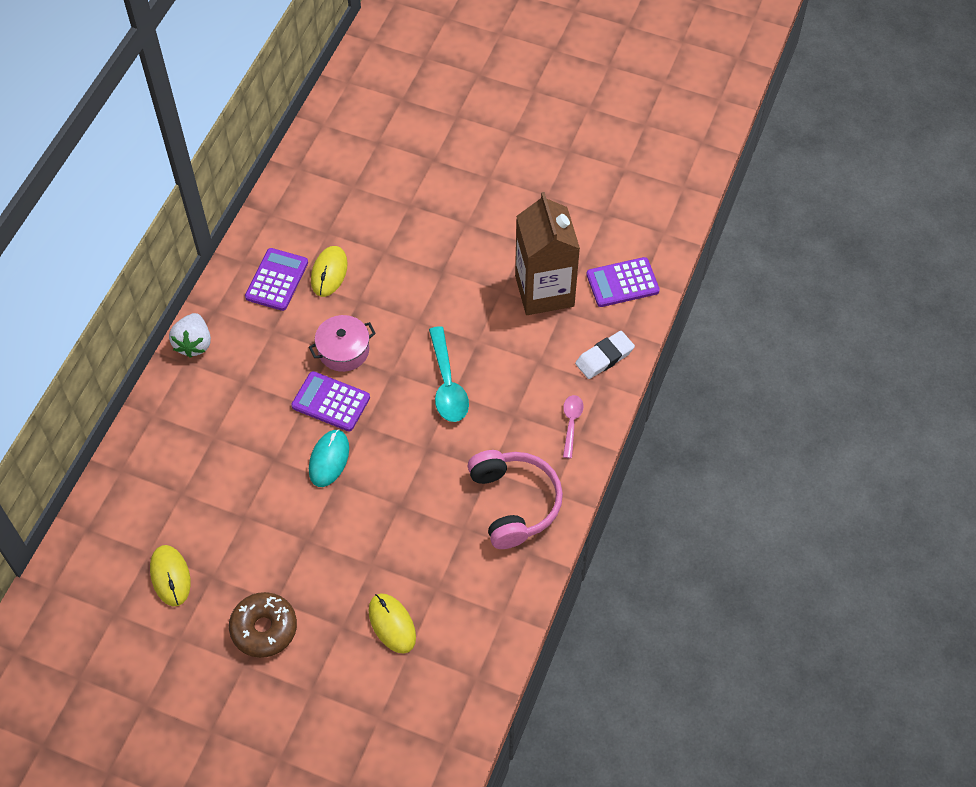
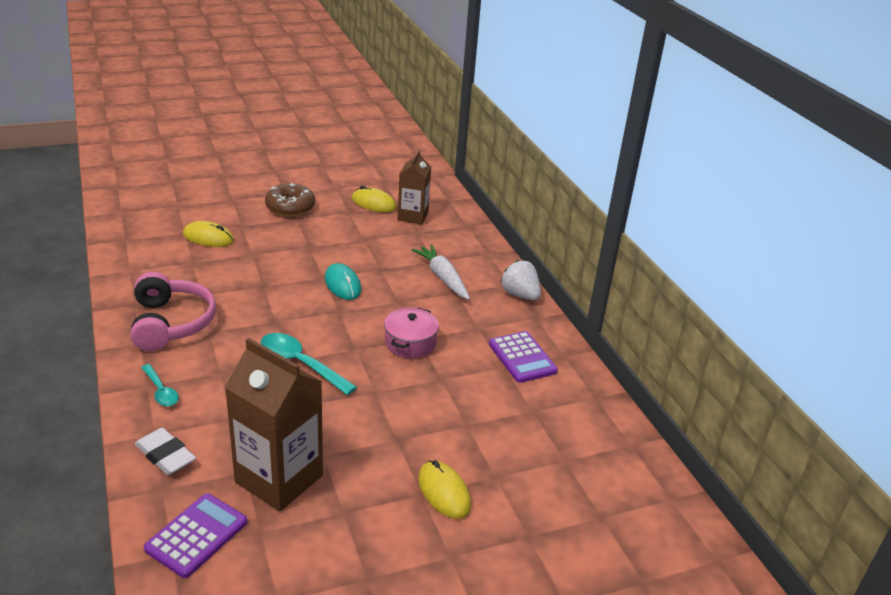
camera: 135 degrees right, 25 degrees down
purple calculator [291,371,370,431] -> none
yellow mouse [311,246,348,297] -> yellow mouse moved to [418,460,471,519]
pink headphones [467,450,563,549] -> pink headphones turned 135 degrees counterclockwise [130,272,216,351]
pink spoon [563,395,583,458] -> turquoise spoon [141,364,179,407]
white eraser [575,331,635,379] -> white eraser turned 60 degrees counterclockwise [135,428,196,475]
none -> brown carton [398,150,431,224]
none -> white carrot [412,244,470,300]

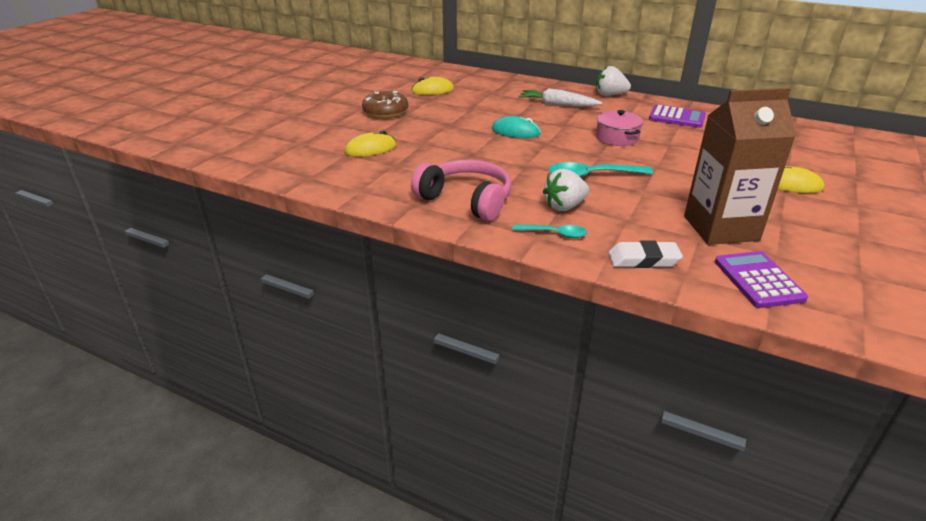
camera: 40 degrees left, 0 degrees up
brown carton [398,150,431,224] -> none
none -> white strawberry [543,169,589,211]

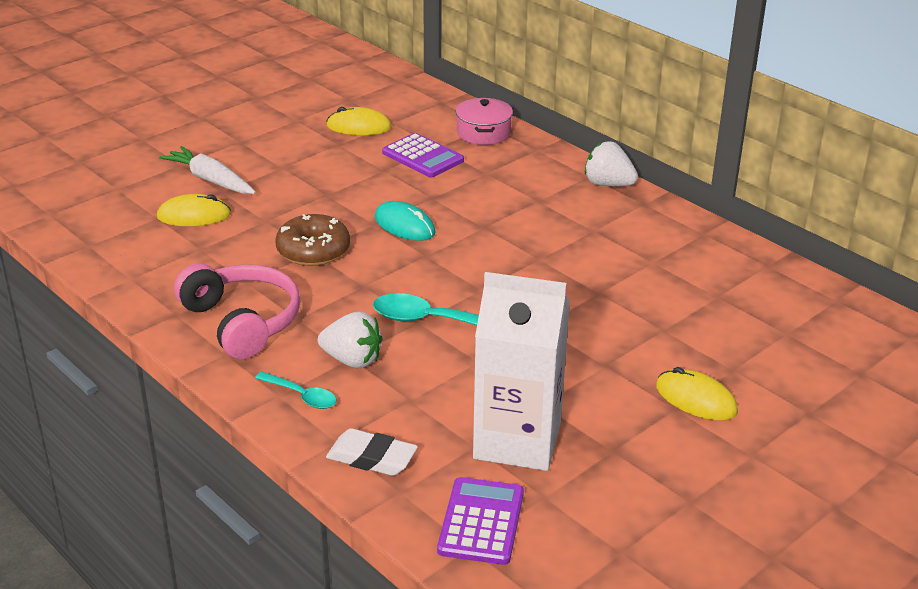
camera: 20 degrees right, 0 degrees up
brown donut [362,91,408,119] -> brown donut moved to [275,214,350,266]
white carrot [519,88,602,106] -> white carrot moved to [159,146,256,194]
white strawberry [543,169,589,211] -> white strawberry turned 150 degrees counterclockwise [318,312,383,369]
pink pot [596,110,643,146] -> pink pot moved to [456,98,513,145]
purple calculator [649,105,706,128] -> purple calculator moved to [382,133,464,177]
brown carton [684,88,796,245] -> white carton [473,272,570,471]

